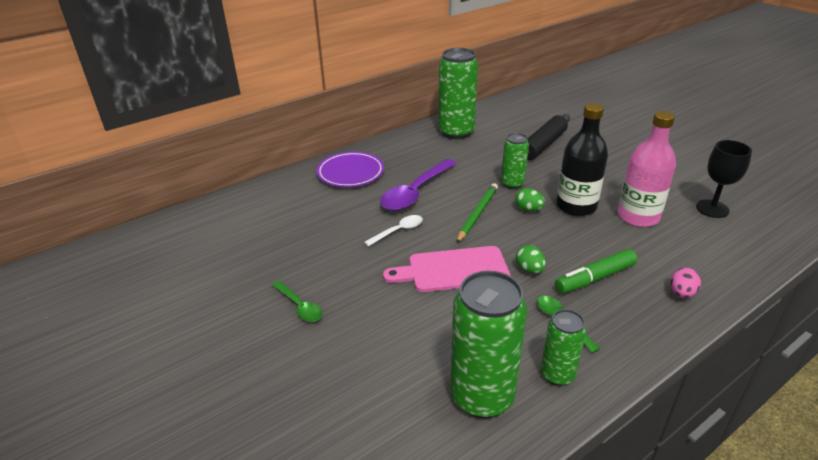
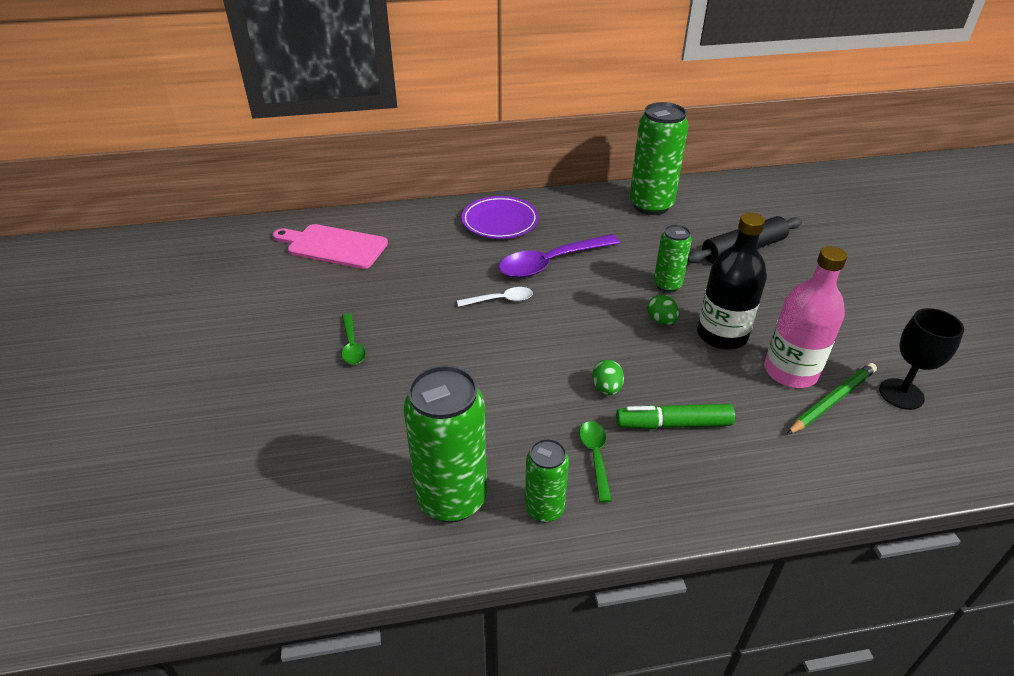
camera: 25 degrees right, 5 degrees up
pink cutting board [383,246,511,292] -> pink cutting board moved to [273,224,388,269]
green pencil [456,183,498,243] -> green pencil moved to [787,363,877,435]
pink egg [670,268,701,298] -> none

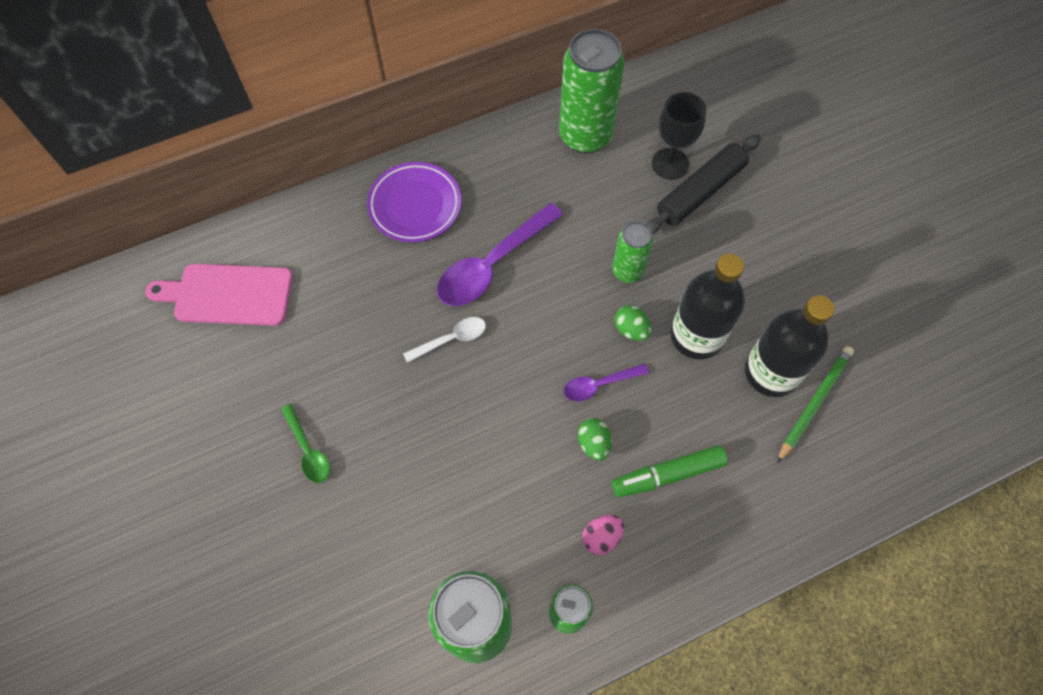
camera: 15 degrees left, 25 degrees up
green spoon [579,421,612,502] -> pink egg [582,515,624,555]
pink bottle [764,246,847,388] -> black bottle [745,295,834,397]
black goblet [879,308,964,410] -> black goblet moved to [652,92,706,180]
none -> purple spoon [564,364,649,401]

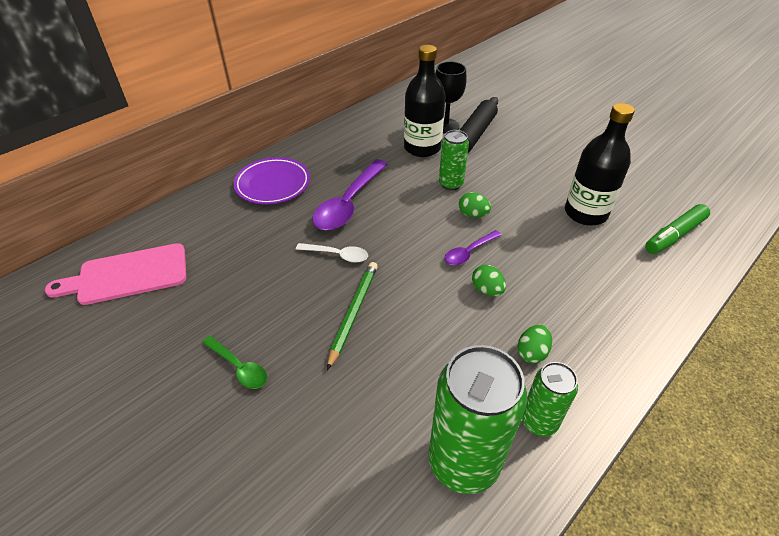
camera: 20 degrees left, 20 degrees down
white spoon [403,317,486,363] -> white spoon turned 60 degrees clockwise [296,243,368,263]
green can [559,29,624,154] -> none
pink egg [582,515,624,555] -> green egg [518,325,552,363]
green marker [612,445,728,498] -> green marker moved to [645,204,710,254]
black bottle [670,254,745,359] -> black bottle moved to [404,45,446,157]
green pencil [777,346,854,463] -> green pencil moved to [327,262,378,370]

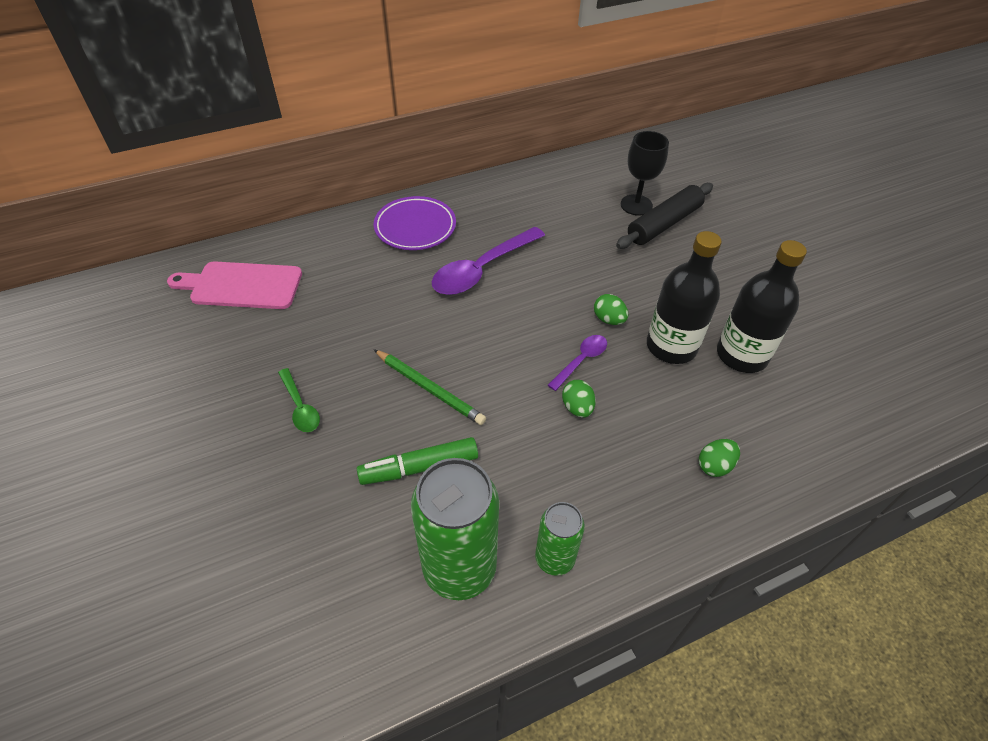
camera: 20 degrees right, 5 degrees up
white spoon [296,243,368,263] -> none
green pencil [327,262,378,370] -> green pencil turned 90 degrees clockwise [374,349,486,425]
black bottle [404,45,446,157] -> black bottle moved to [647,231,722,364]
green can [439,130,469,190] -> none
purple spoon [444,230,502,265] -> purple spoon turned 150 degrees clockwise [548,335,607,391]
green egg [518,325,552,363] -> green egg moved to [699,439,740,477]
green marker [645,204,710,254] -> green marker moved to [357,437,478,485]

